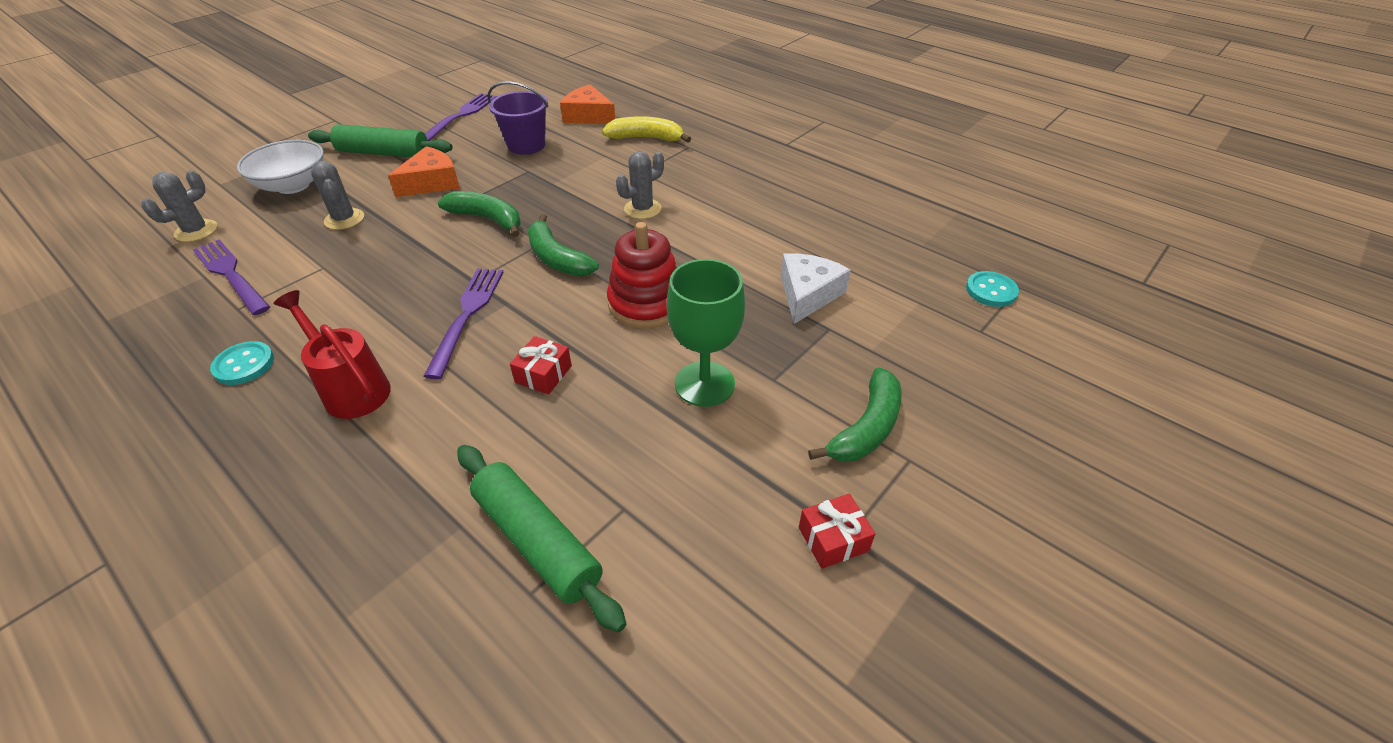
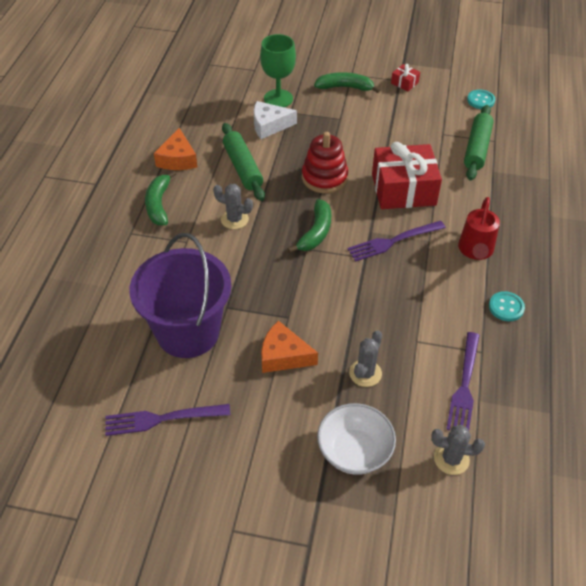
camera: 120 degrees left, 5 degrees up
green rolling pin [308,124,453,157] -> green rolling pin moved to [222,123,265,201]
green banana [438,191,521,237] -> green banana moved to [145,170,176,225]
purple bucket [488,81,548,155] -> purple bucket [129,233,231,358], size x1.76
red gift [510,336,572,394] -> red gift [372,142,442,209], size x2.36
orange cheese [560,85,615,124] -> orange cheese moved to [154,128,197,170]
yellow banana [602,116,691,143] -> none
green goblet [667,259,745,407] -> green goblet moved to [260,34,296,107]
turquoise button [966,271,1019,307] -> turquoise button moved to [467,90,495,109]

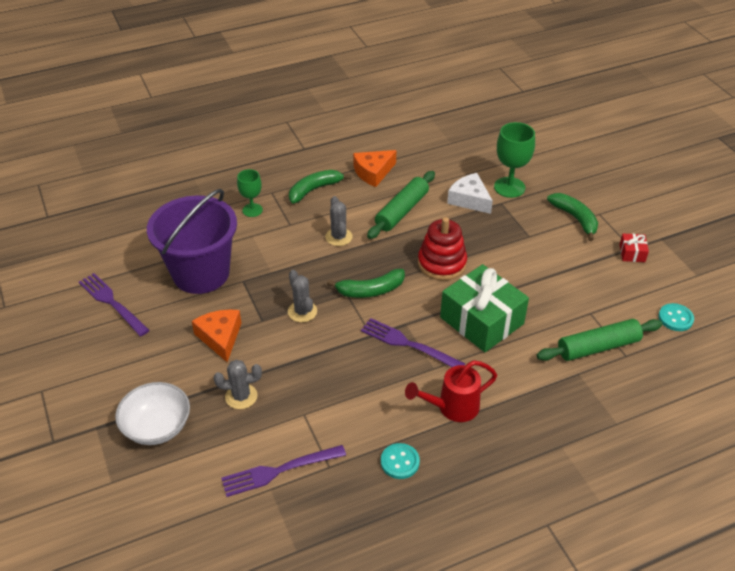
camera: 55 degrees right, 5 degrees down
red gift [372,142,442,209] -> green gift [440,264,529,352]
grey cactus [431,425,485,475] -> grey cactus moved to [288,270,317,322]
none -> green goblet [237,169,263,217]

